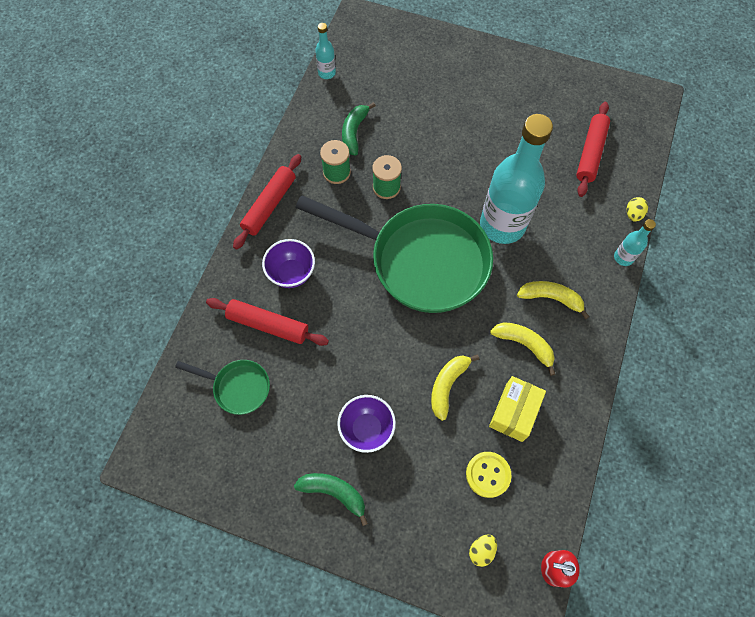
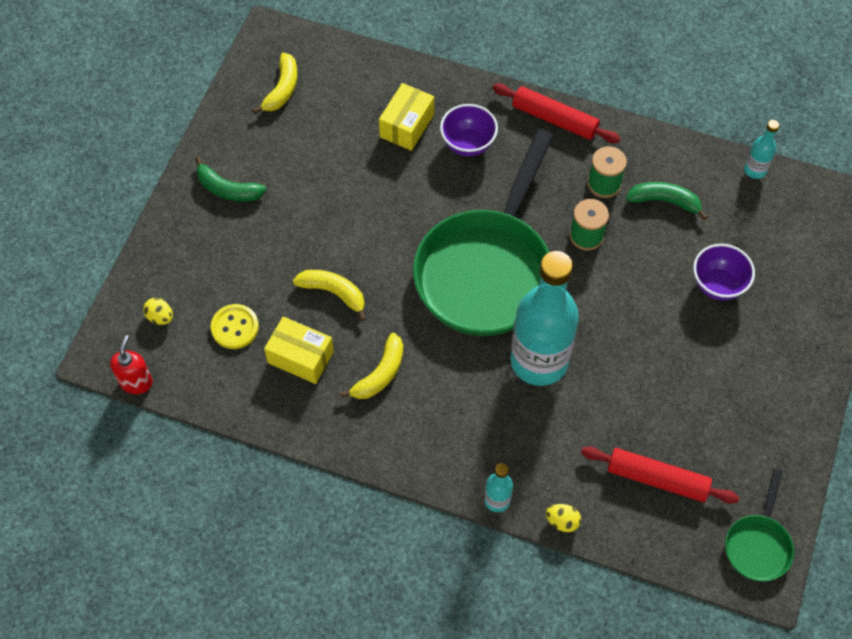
camera: 90 degrees right, 5 degrees down
green pan [175,360,270,415] -> green pan moved to [725,469,794,582]
red rolling pin [206,298,329,346] -> yellow box [379,83,434,151]
green banana [294,473,368,526] -> green banana turned 90 degrees clockwise [195,157,266,202]
purple bowl [337,395,396,453] -> purple bowl moved to [693,244,755,300]
yellow banana [517,281,590,319] -> yellow banana moved to [253,53,298,114]

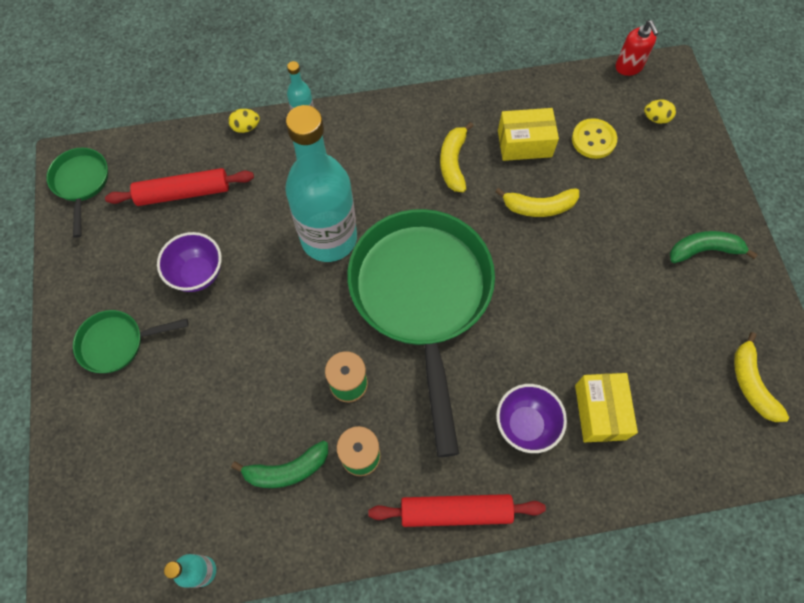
camera: 150 degrees right, 5 degrees up
purple bowl [693,244,755,300] -> purple bowl moved to [157,232,222,292]
none -> green pan [73,310,189,373]

